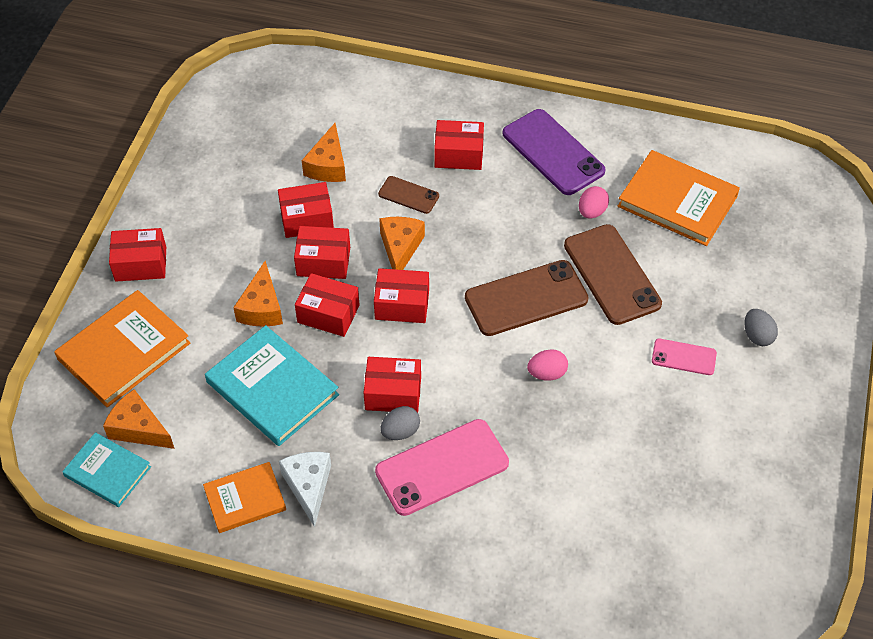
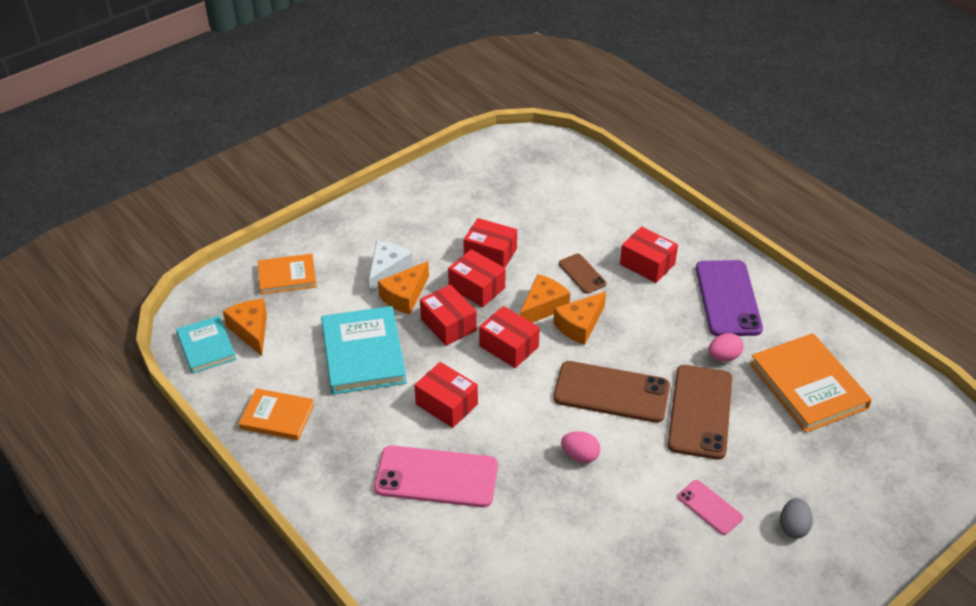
camera: 35 degrees right, 10 degrees down
orange book [54,290,190,407] -> orange book [258,254,317,295], size x0.61
red box [109,228,166,282] -> none
white cheese [279,452,331,527] -> white cheese moved to [369,241,413,294]
orange cheese [302,123,346,182] -> orange cheese moved to [553,291,606,345]
grey egg [380,406,420,440] -> none

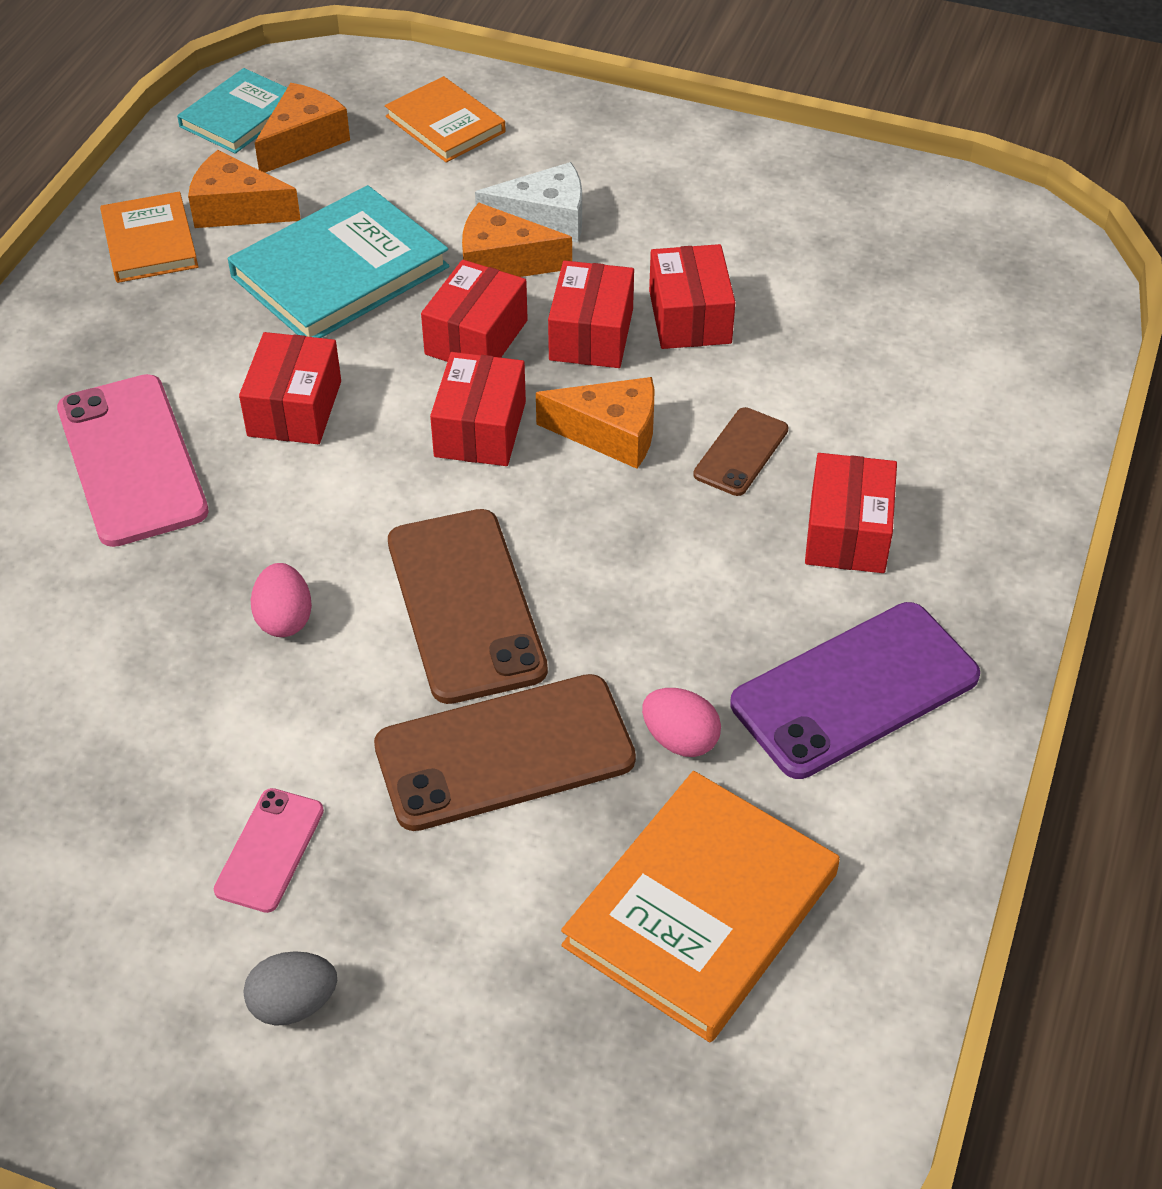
camera: 60 degrees right, 5 degrees up
orange cheese [553,291,606,345] -> orange cheese moved to [188,150,301,228]

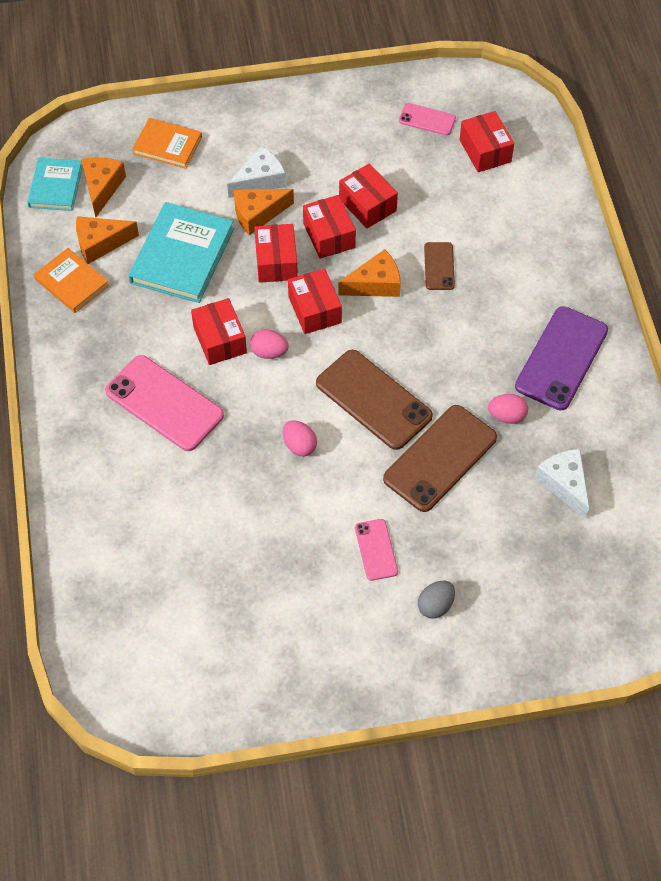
camera: 30 degrees left, 10 degrees up
orange book [561,771,840,1042] -> white cheese [535,449,589,519]
red box [805,453,897,573] -> red box moved to [460,111,514,172]
none -> pink egg [250,329,289,359]
none -> pink phone [399,103,456,135]

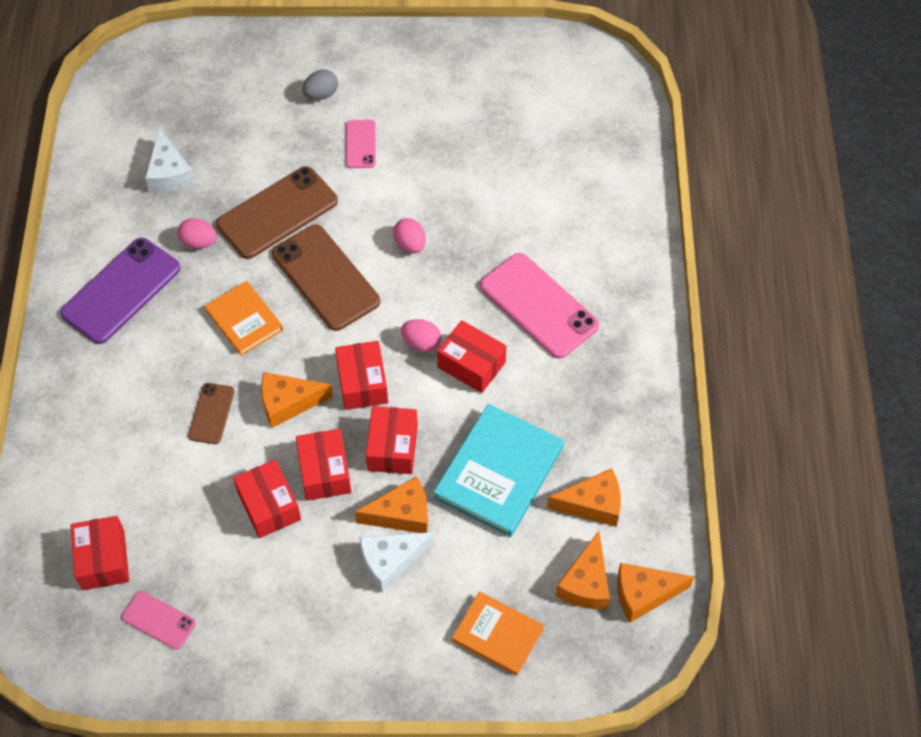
camera: 170 degrees left, 0 degrees up
turquoise book [27,158,83,211] -> orange cheese [617,563,694,623]
orange book [34,248,109,313] -> orange book moved to [205,281,283,356]
red box [191,298,247,365] -> red box turned 45 degrees counterclockwise [437,320,506,393]

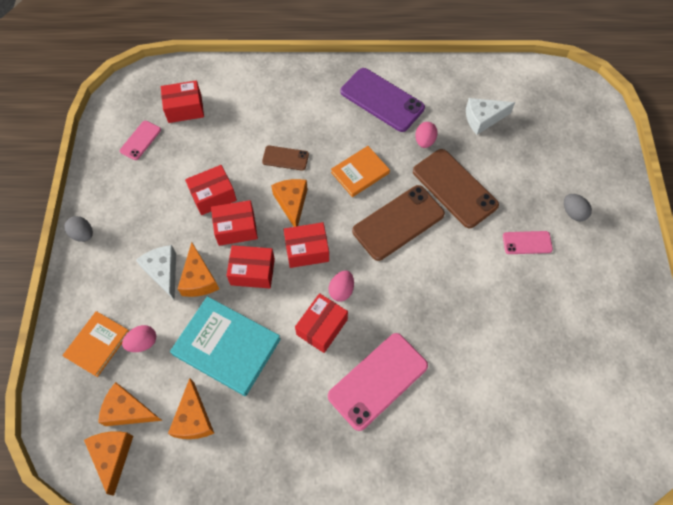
camera: 90 degrees right, 5 degrees up
pink egg [393,218,426,253] -> pink egg moved to [122,325,156,352]
none -> grey egg [64,216,93,242]

